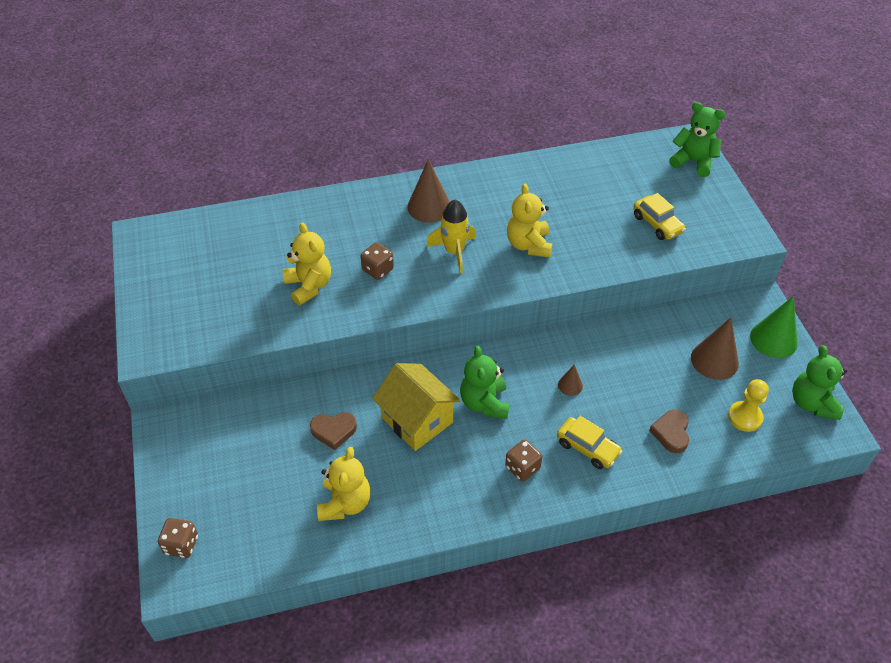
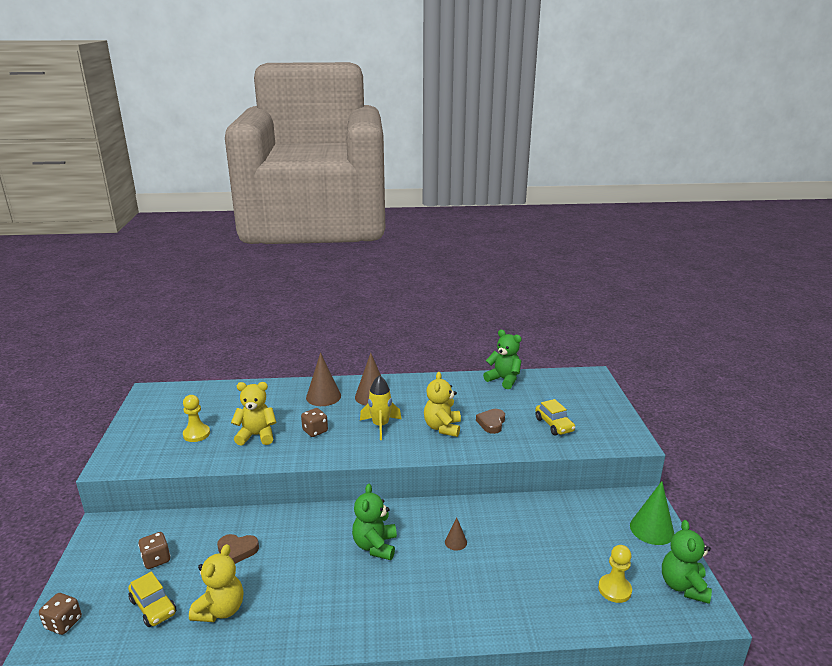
camera: 10 degrees right, 25 degrees down
yellow teddy bear [283,223,331,306] -> yellow teddy bear turned 75 degrees counterclockwise [231,382,276,446]
yellow house [372,363,461,451] -> none
brown dice [505,440,542,482] -> brown dice moved to [138,532,171,569]
yellow car [557,416,623,469] -> yellow car moved to [128,572,176,627]
brown heart [649,409,689,453] -> brown heart moved to [476,409,505,434]
green teddy bear [669,102,726,177] -> green teddy bear moved to [483,330,522,389]
brown cone [691,318,739,380] -> brown cone moved to [306,353,341,406]
none -> yellow pawn [183,395,210,442]

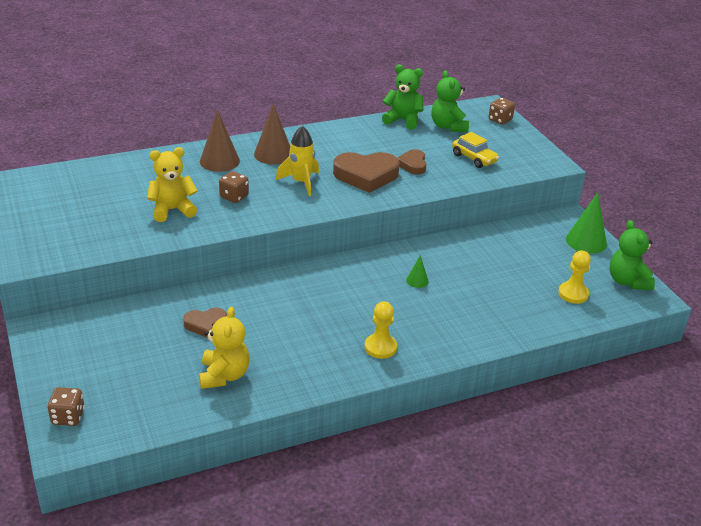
camera: 20 degrees left, 10 degrees up
yellow car [128,572,176,627] -> none
brown dice [138,532,171,569] -> brown dice moved to [489,98,515,125]
yellow pawn [183,395,210,442] -> yellow pawn moved to [365,301,397,359]
green teddy bear [352,484,397,560] -> green teddy bear moved to [431,70,469,132]
yellow teddy bear [424,372,461,437] -> brown heart [333,152,400,193]
brown cone [445,518,467,551] -> green cone [406,255,429,288]

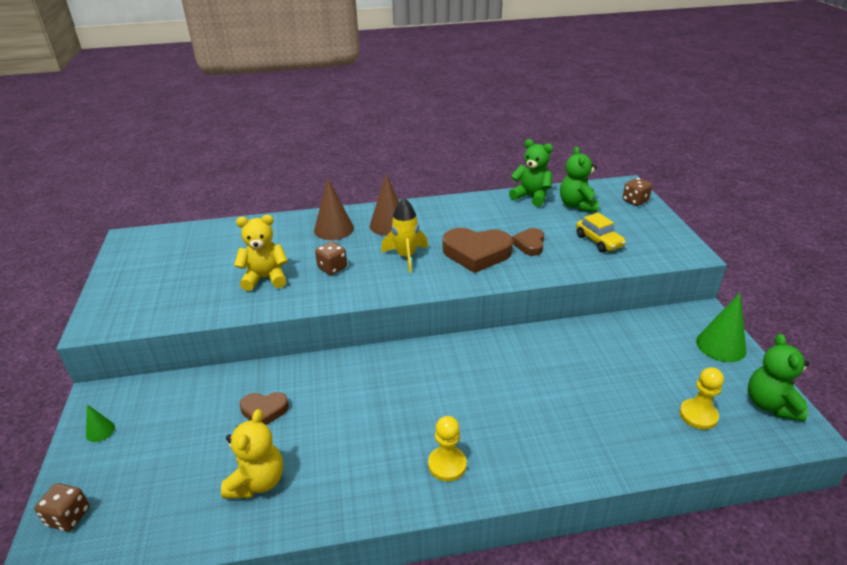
camera: 15 degrees right, 0 degrees up
green cone [406,255,429,288] -> green cone moved to [86,404,115,442]

